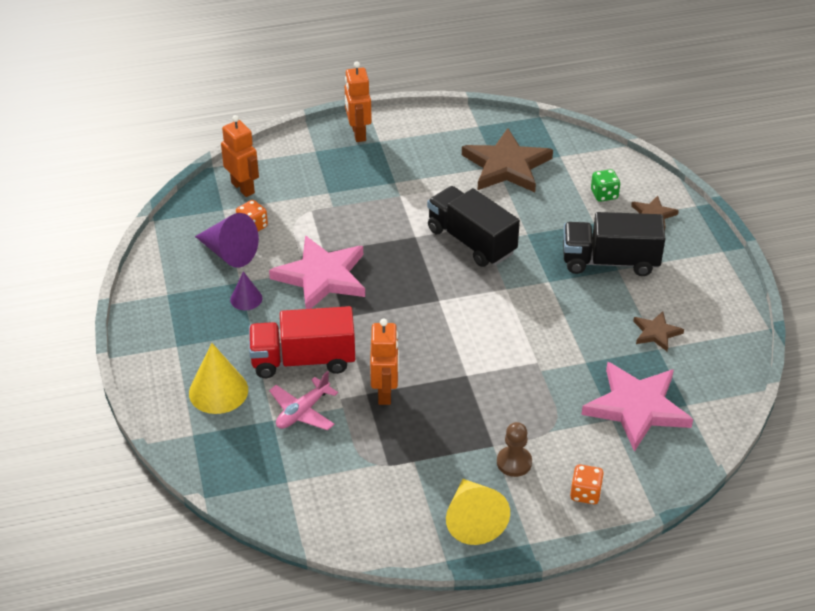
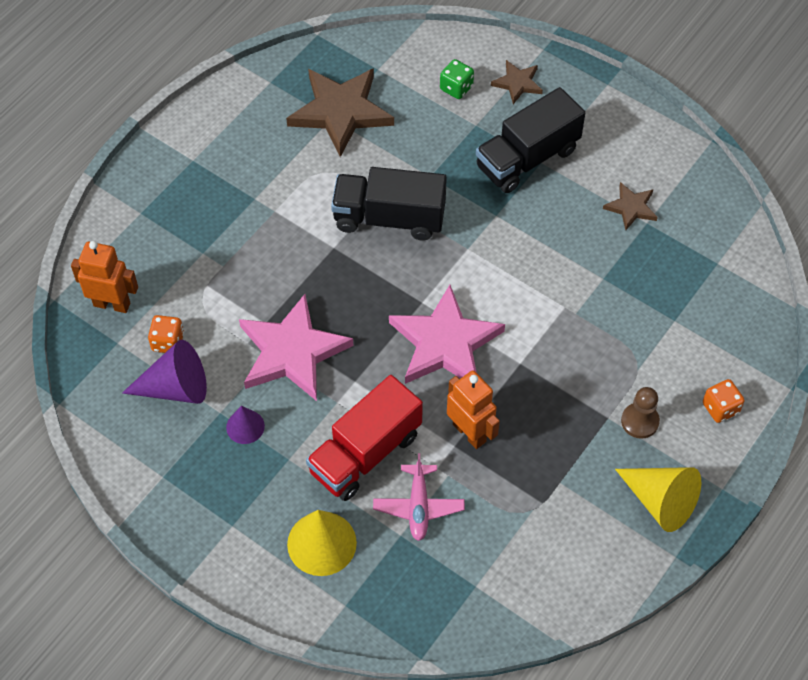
camera: 40 degrees left, 15 degrees up
orange robot [345,61,372,142] -> none
pink star [581,362,693,452] -> pink star moved to [389,285,505,384]

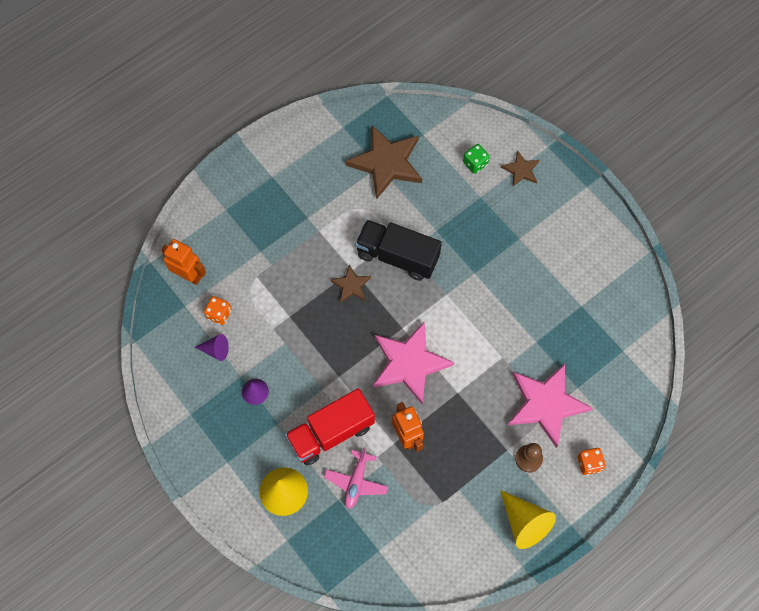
camera: 15 degrees right, 10 degrees up
purple cone [122,340,207,404] -> purple cone [195,334,229,361], size x0.58
pink star [239,294,354,401] -> pink star moved to [508,364,593,448]
black truck [476,87,585,193] -> none
brown star [603,182,658,230] -> brown star moved to [330,264,371,303]

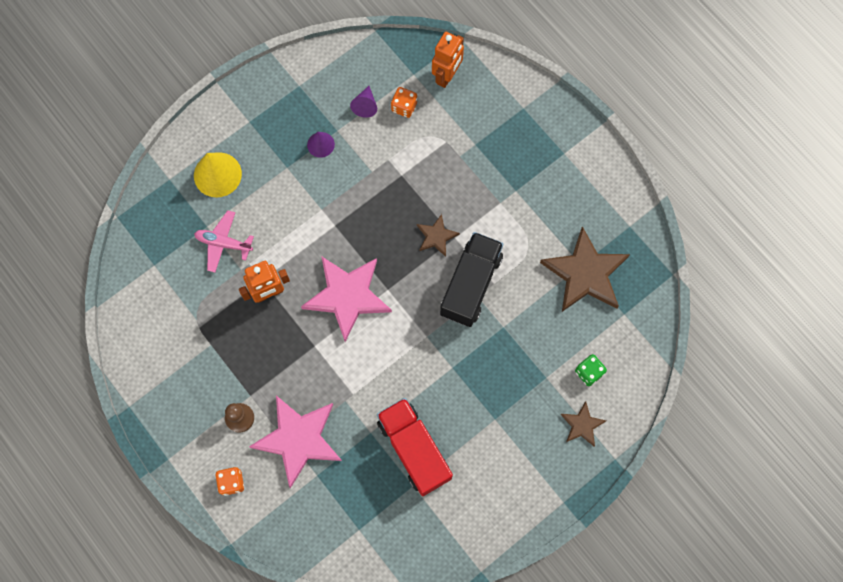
camera: 90 degrees right, 5 degrees up
red truck [285,388,375,466] -> red truck moved to [377,398,453,496]
yellow cone [500,490,556,549] -> none

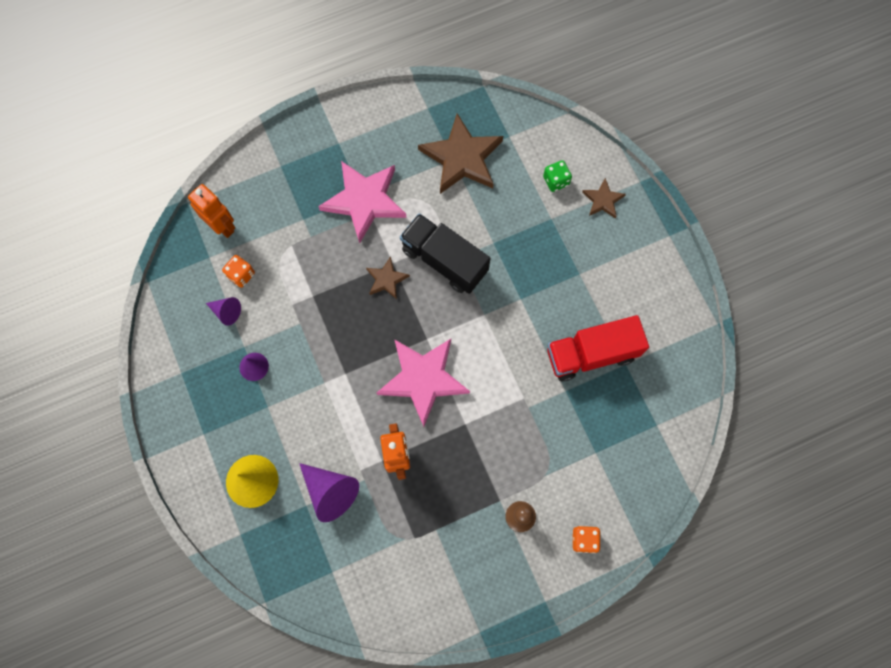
camera: 75 degrees left, 0 degrees up
pink plane [194,210,254,272] -> purple cone [299,463,359,522]
pink star [249,396,342,488] -> pink star moved to [318,161,406,244]

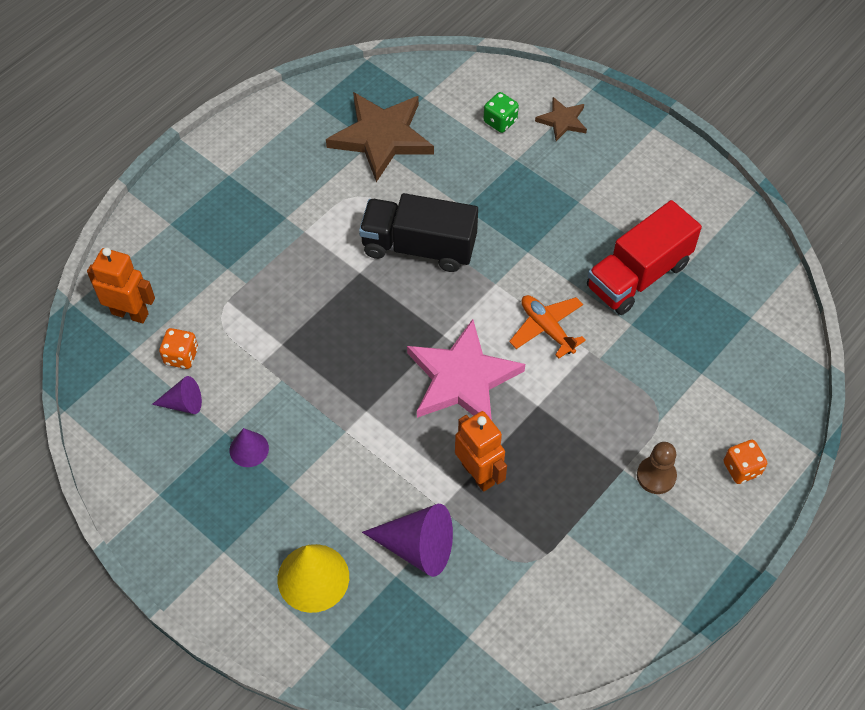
camera: 25 degrees left, 15 degrees down
pink star [318,161,406,244] -> none
brown star [366,256,410,299] -> none
none -> orange plane [509,295,586,358]

